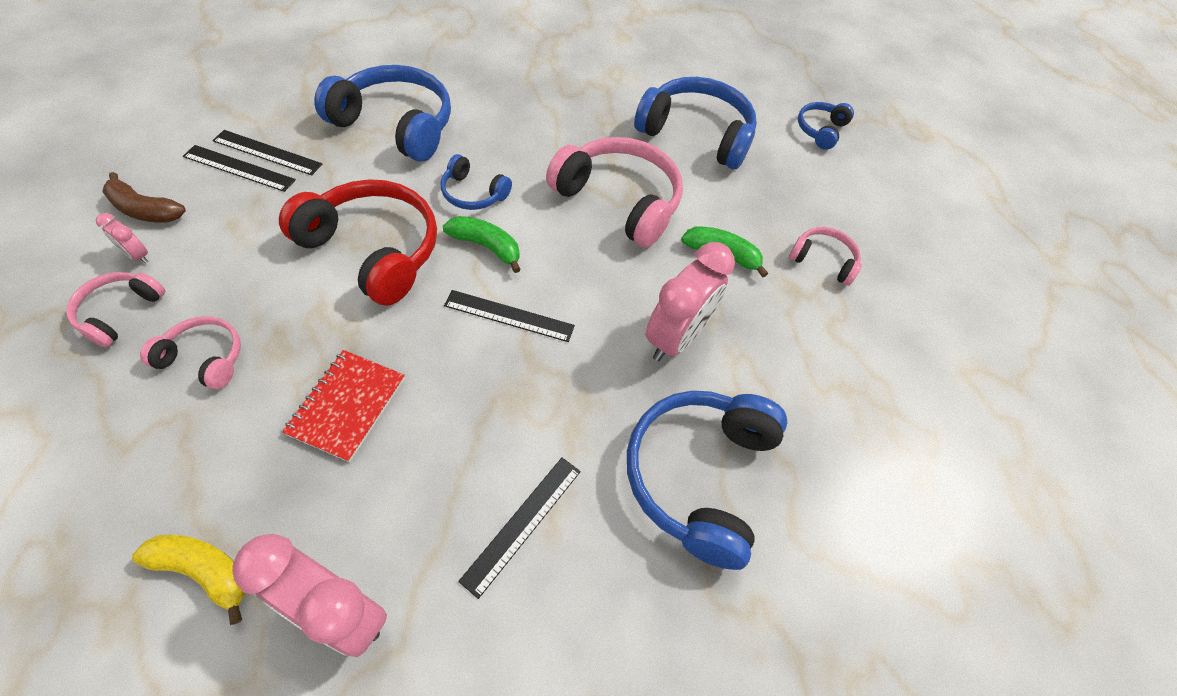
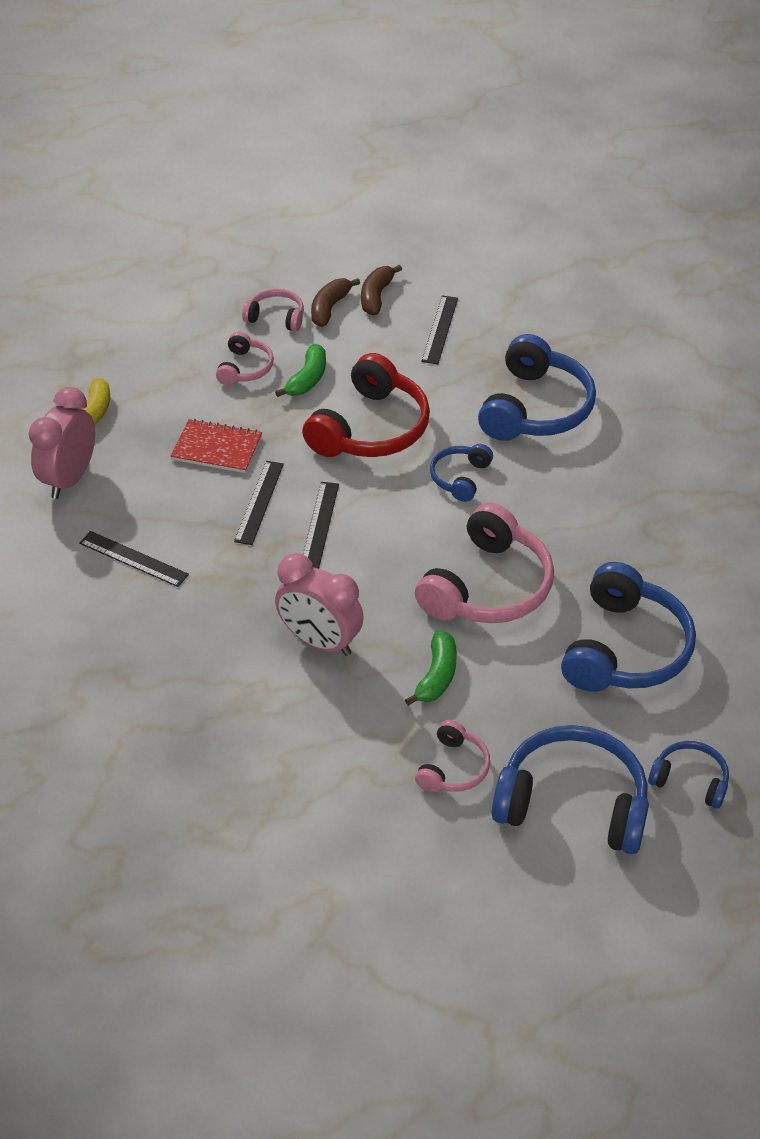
camera: 90 degrees right, 10 degrees down
pink clock [96,213,148,264] -> brown banana [311,278,360,327]
black ruler [212,130,322,175] -> black ruler moved to [234,461,284,545]
green banana [443,216,521,273] -> green banana moved to [275,344,326,397]
blue headphones [627,391,787,570] -> blue headphones moved to [492,725,649,854]

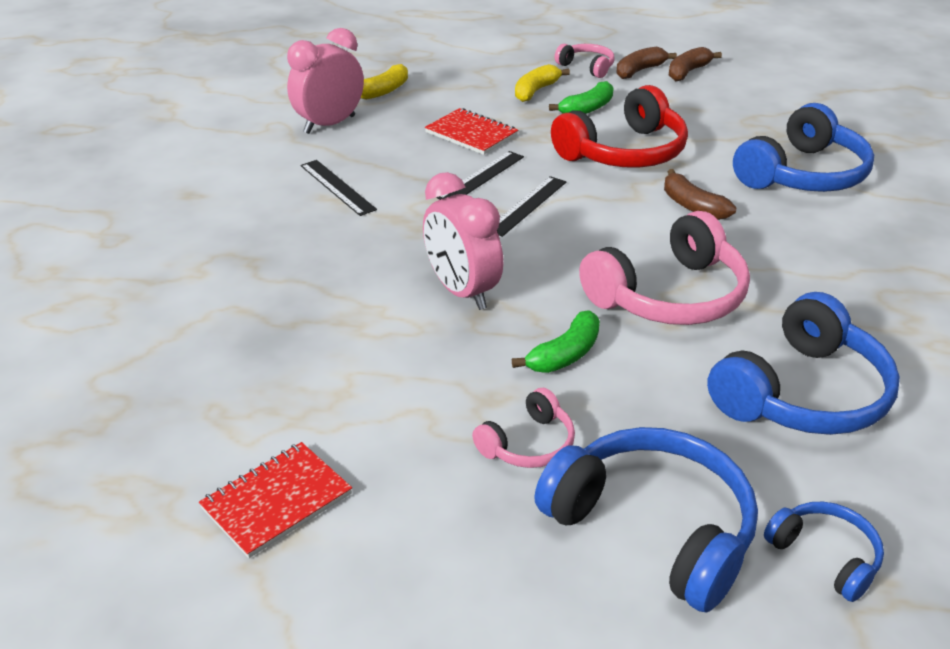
camera: 25 degrees right, 10 degrees down
pink headphones [216,332,274,385] -> yellow banana [515,64,570,102]
black ruler [421,295,458,364] -> none
blue headphones [430,444,493,502] -> brown banana [664,169,736,220]
none -> red notebook [199,442,352,558]

